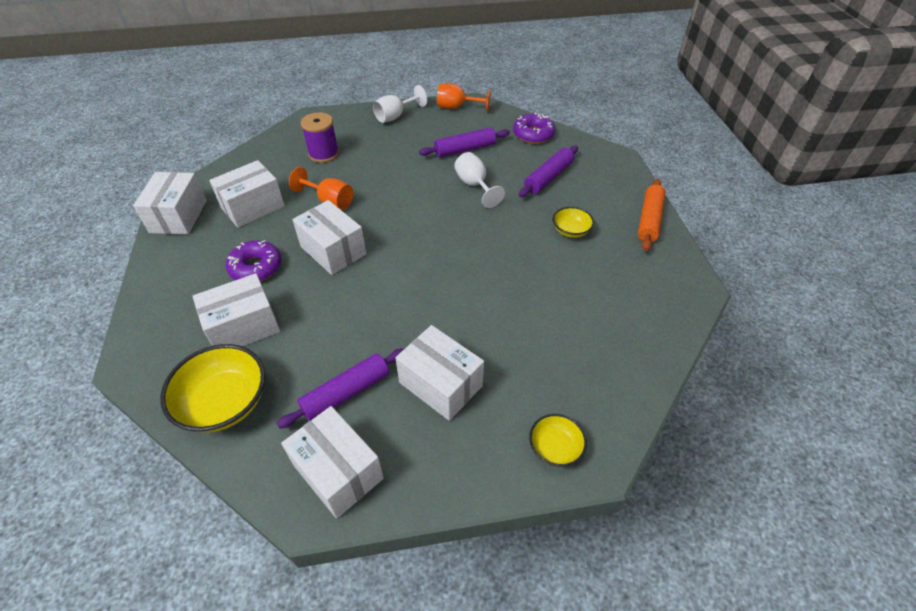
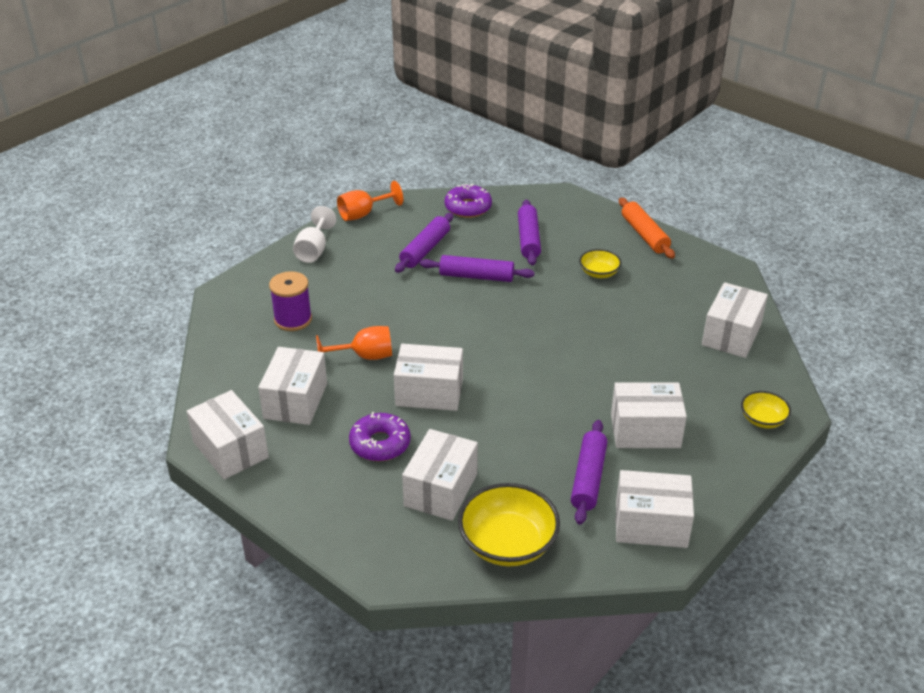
camera: 40 degrees left, 10 degrees down
white goblet [454,152,505,208] -> purple rolling pin [420,255,534,282]
none -> white box [702,282,768,358]

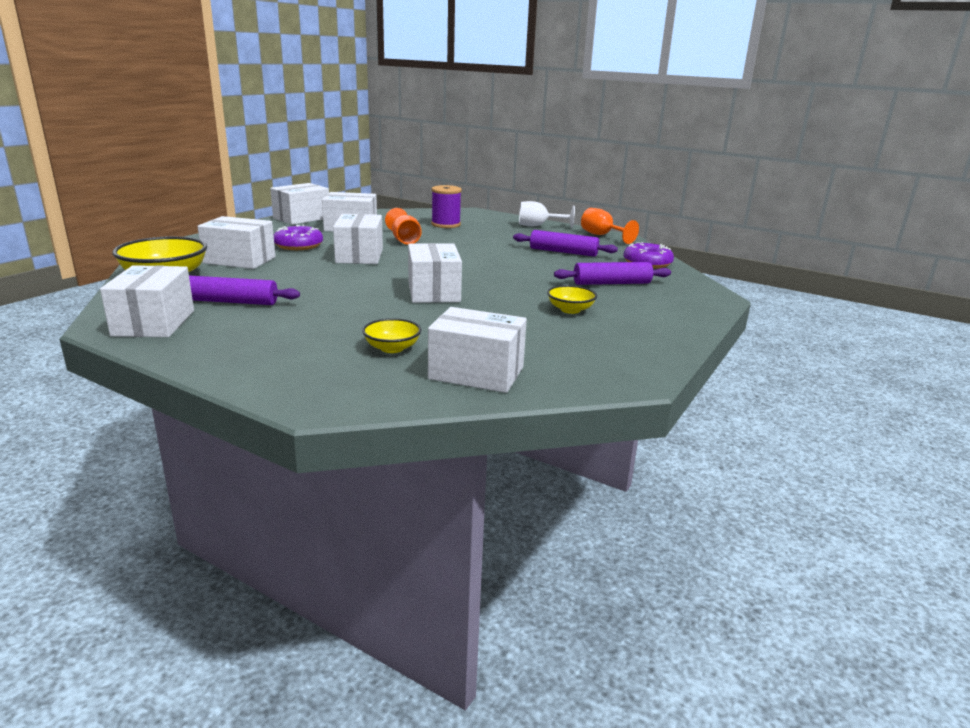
camera: 80 degrees right, 15 degrees down
purple rolling pin [420,255,534,282] -> none
white box [611,382,687,448] -> white box moved to [408,243,462,303]
orange rolling pin [619,198,675,259] -> none
yellow bowl [741,391,791,428] -> yellow bowl moved to [362,318,421,353]

